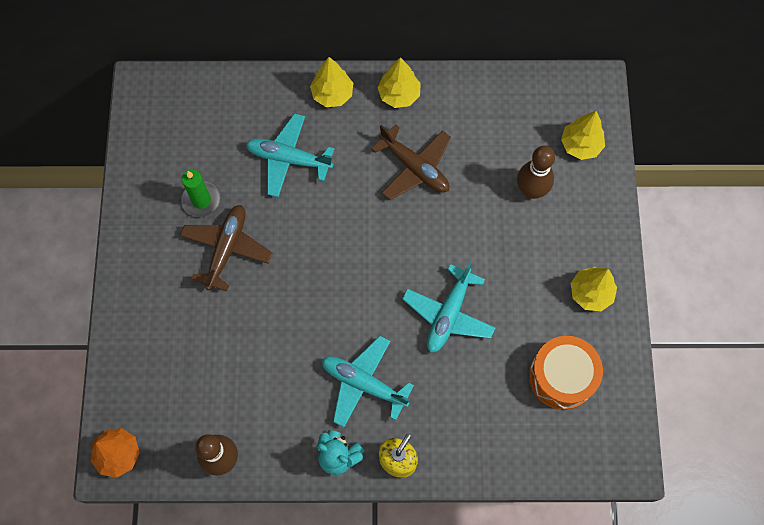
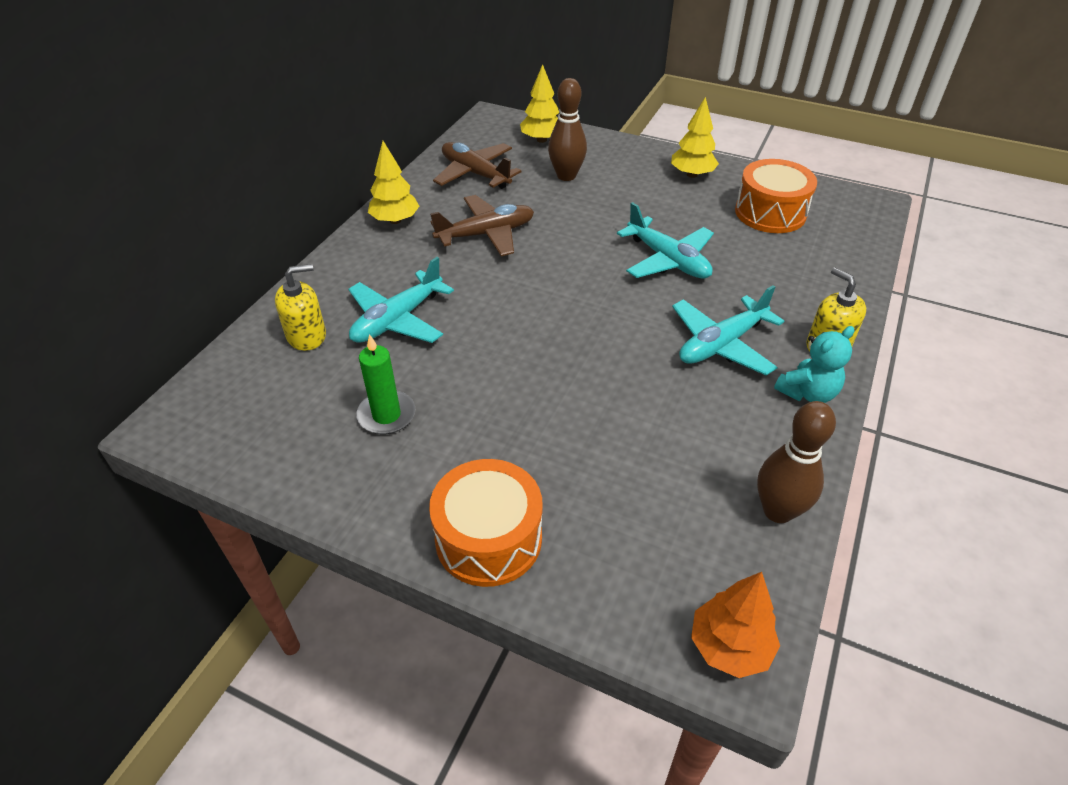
camera: 65 degrees left, 25 degrees down
brown plane [180,205,272,291] -> brown plane moved to [433,142,522,189]
yellow tree [310,57,353,107] -> none
none -> yellow soap dispenser [275,264,326,351]
none -> orange drum [429,459,543,587]

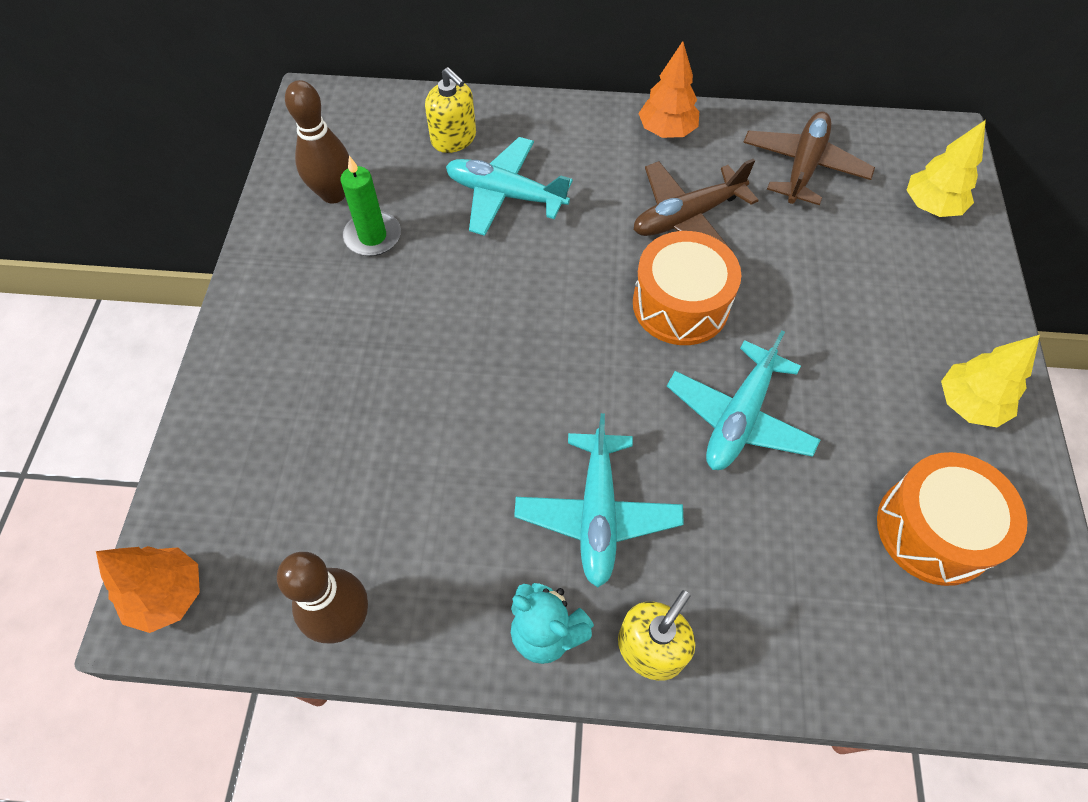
camera: 70 degrees right, 15 degrees up
yellow tree [368,141,419,224] -> orange tree [638,41,699,138]
orange drum [429,459,543,587] -> orange drum moved to [633,231,741,345]
brown plane [430,195,534,256] -> brown plane turned 105 degrees clockwise [634,159,759,252]
brown bowling pin [548,78,587,181] -> brown bowling pin moved to [285,80,349,204]
turquoise plane [672,285,784,375] -> turquoise plane turned 120 degrees counterclockwise [514,413,684,588]

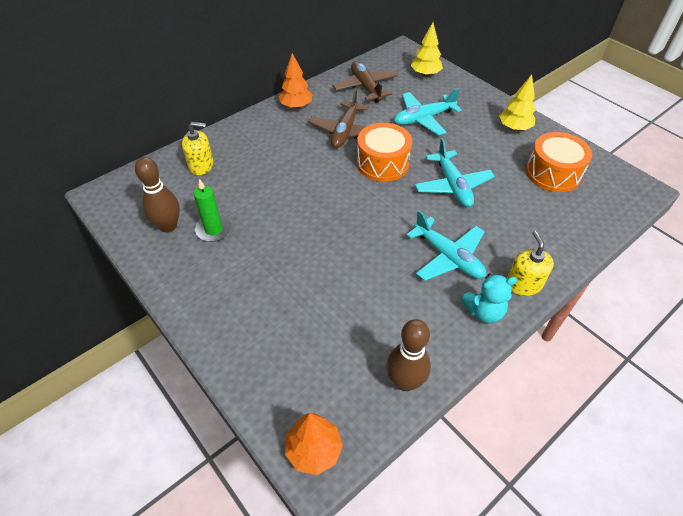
camera: 45 degrees left, 10 degrees down
turquoise plane [446,137,573,236] -> turquoise plane moved to [394,88,462,136]

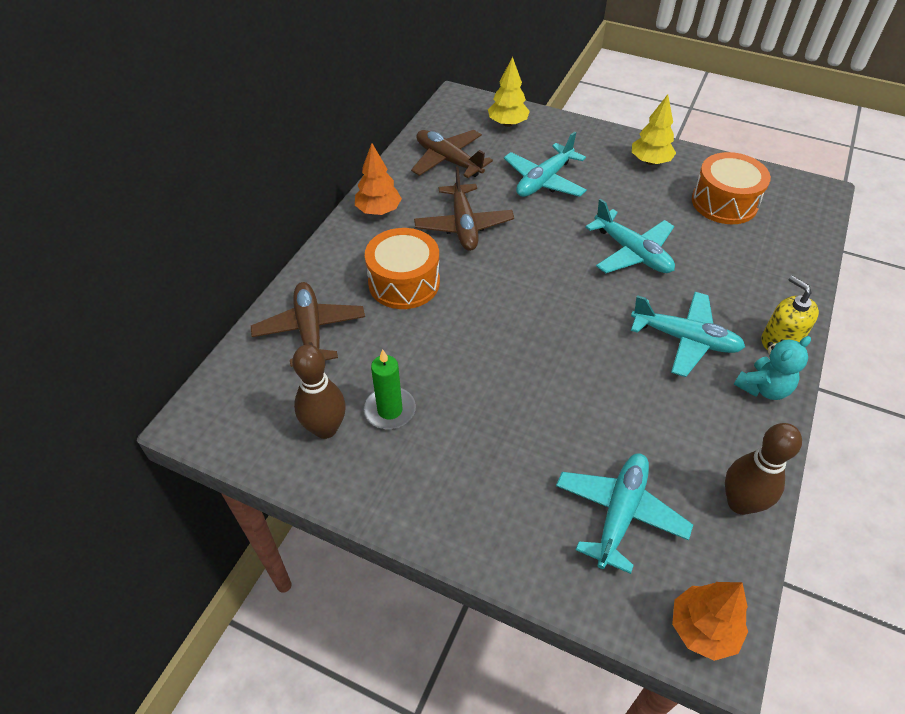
camera: 25 degrees left, 0 degrees up
yellow soap dispenser [182,122,213,175] -> brown plane [251,282,365,367]
orange drum [357,123,412,182] -> orange drum moved to [365,228,440,309]
none -> turquoise plane [556,453,693,574]

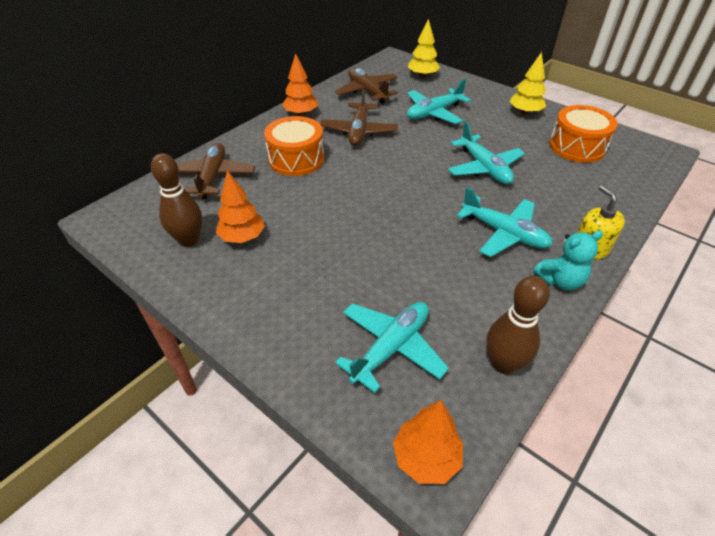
camera: 15 degrees right, 5 degrees down
green candle [364,349,416,429] -> orange tree [216,170,265,243]

